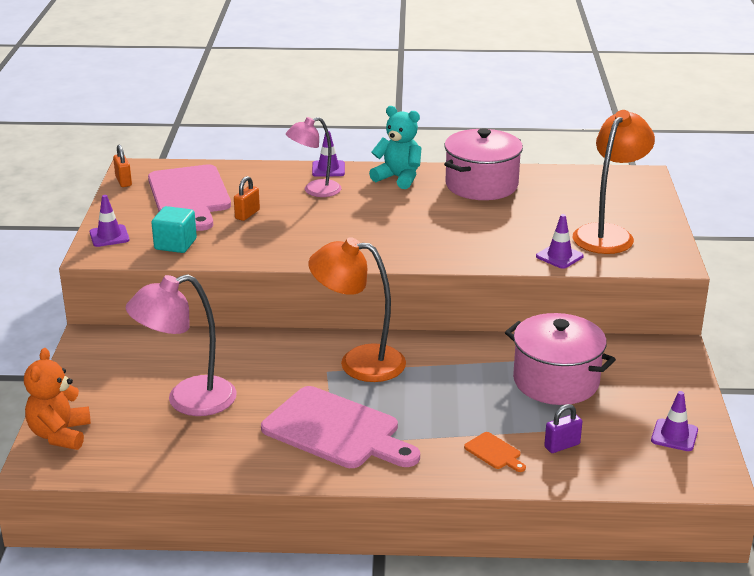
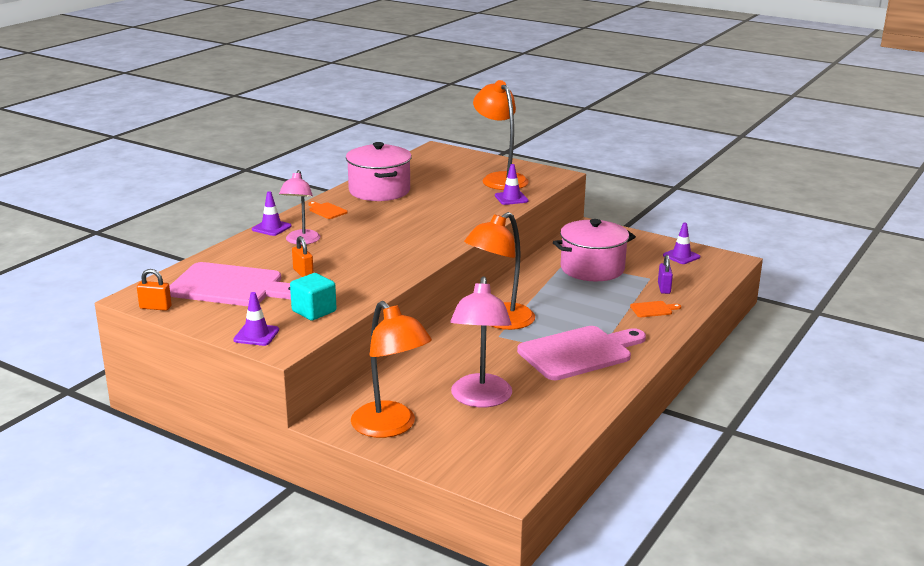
camera: 60 degrees left, 5 degrees down
orange teddy bear [24,348,91,450] -> none
turquoise teddy bear [369,106,421,189] -> orange cutting board [308,201,348,219]
none -> orange lamp [351,301,432,438]

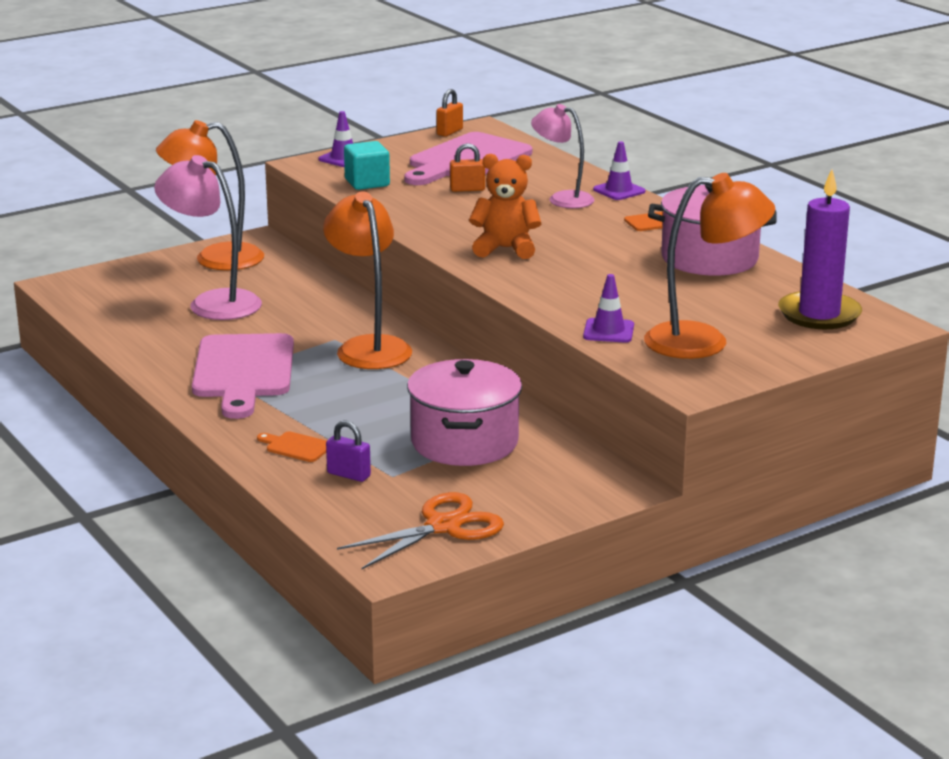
camera: 115 degrees right, 0 degrees up
orange cutting board [630,301,681,317] -> orange cutting board turned 105 degrees clockwise [257,432,327,462]
purple traffic cone [663,223,700,264] -> orange scissors [337,492,504,570]
none -> orange teddy bear [469,154,541,259]
none -> purple candle [778,169,862,329]

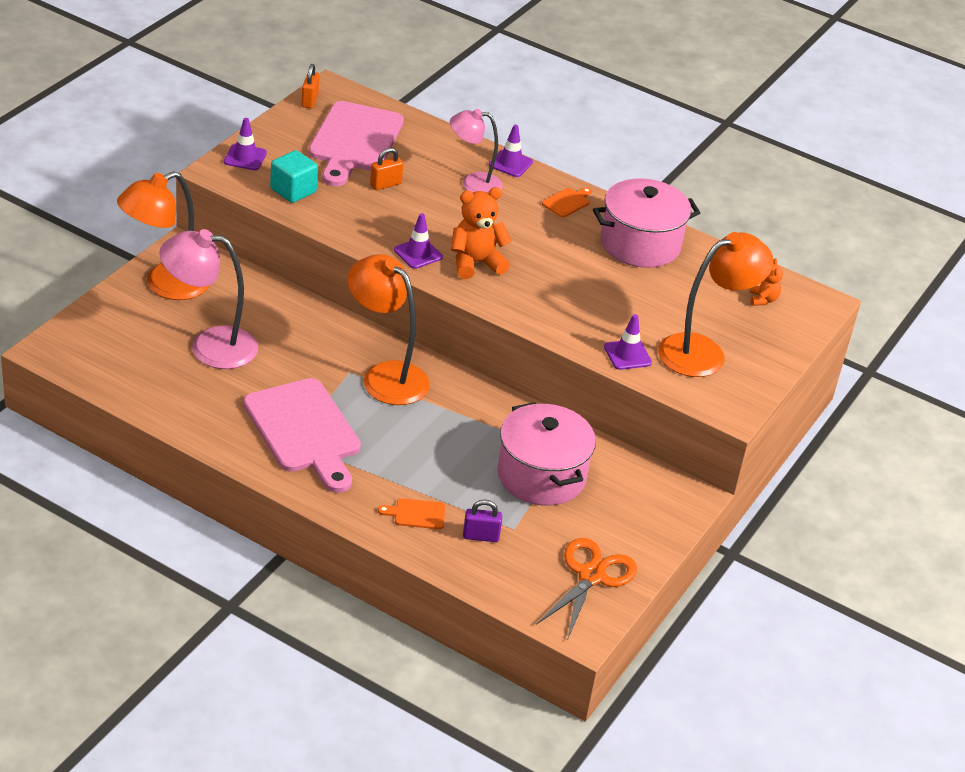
camera: 30 degrees left, 15 degrees up
purple candle [778,169,862,329] -> orange teddy bear [750,258,783,306]
none -> purple traffic cone [394,213,443,269]

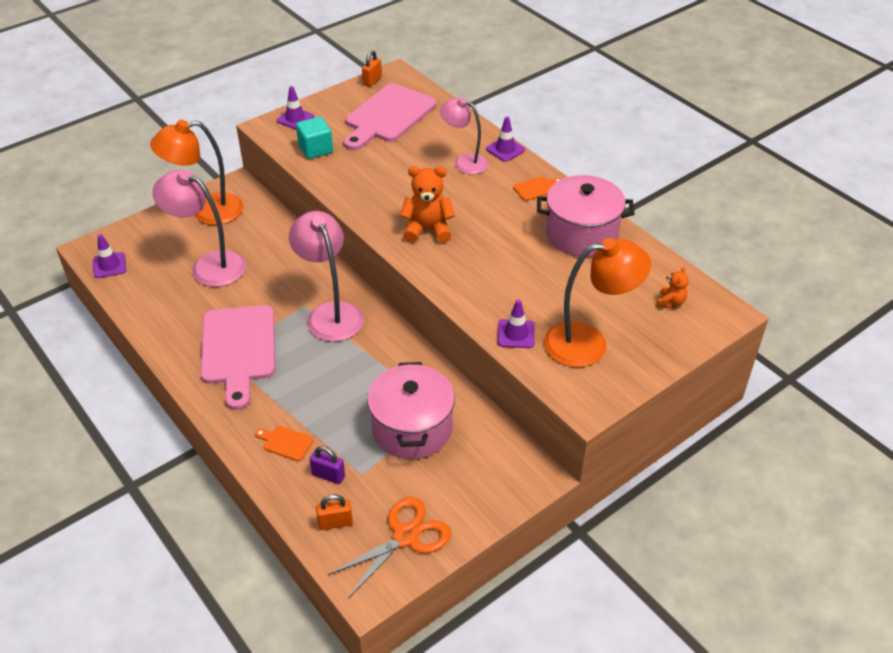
camera: 25 degrees right, 5 degrees up
orange lamp [348,254,430,405] -> pink lamp [289,211,364,342]
orange padlock [370,148,403,190] -> orange padlock moved to [316,494,353,530]
purple traffic cone [394,213,443,269] -> purple traffic cone moved to [93,234,126,278]

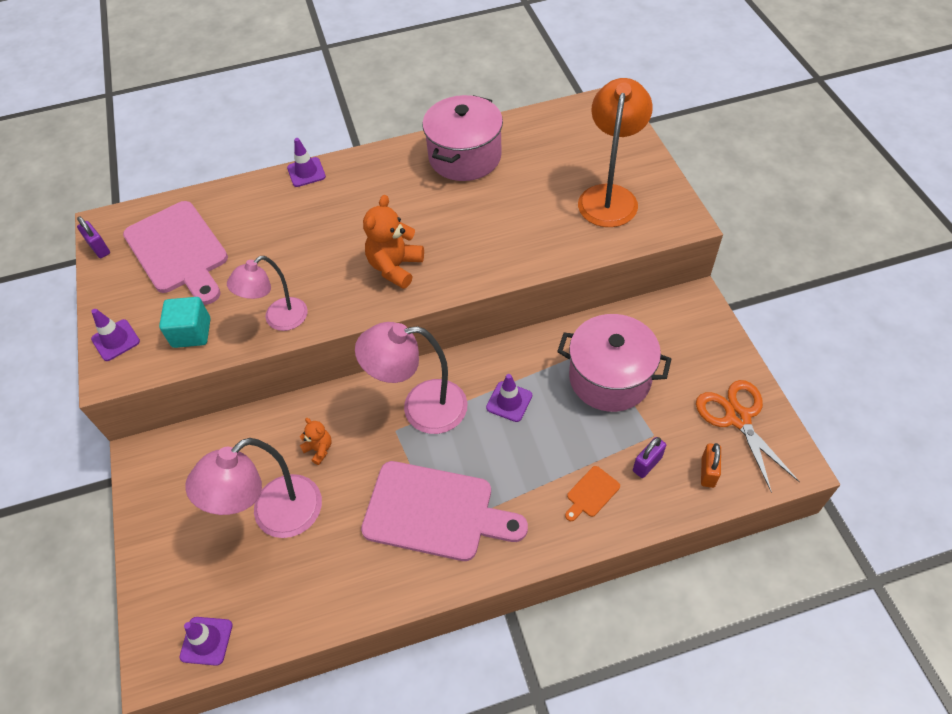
camera: 65 degrees left, 10 degrees up
orange lamp [150,120,243,225] -> none
orange padlock [362,51,382,87] -> purple padlock [77,217,110,258]
pink lamp [440,98,489,174] -> pink lamp moved to [227,256,308,331]
purple traffic cone [498,299,535,348] -> purple traffic cone moved to [486,374,532,422]
orange cutting board [513,176,561,201] -> none
orange teddy bear [657,267,689,308] -> orange teddy bear moved to [300,418,332,465]

